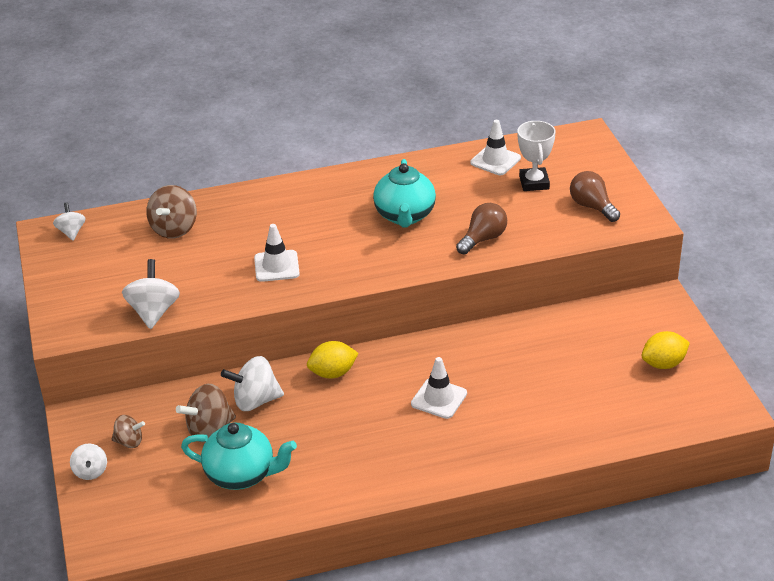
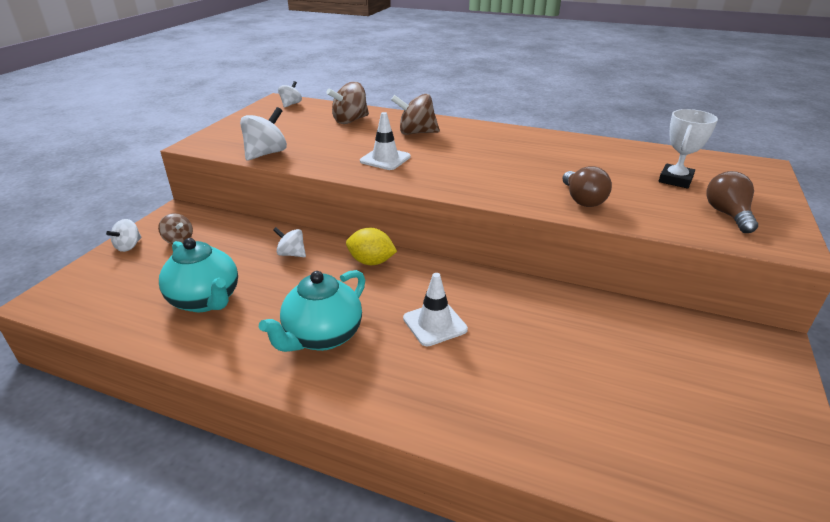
camera: 35 degrees right, 5 degrees down
brown spinning top [176,384,236,443] -> brown spinning top moved to [391,94,440,135]
white spinning top [221,356,284,411] -> white spinning top [273,227,306,257], size x0.61
turquoise teapot [373,159,436,227] -> turquoise teapot moved to [259,270,365,352]
brown light bulb [456,203,507,254] -> brown light bulb turned 90 degrees clockwise [562,166,612,207]
white traffic cone [470,120,521,175] -> none
yellow lemon [642,331,690,369] -> none

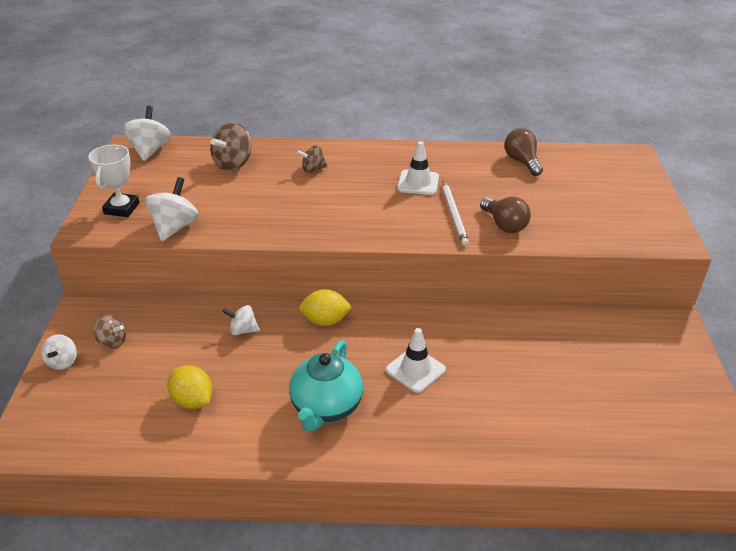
camera: 20 degrees left, 5 degrees up
turquoise teapot [159,238,238,312] -> yellow lemon [167,365,212,409]
white spinning top [278,81,302,108] -> white spinning top [122,106,171,161], size x1.65
white traffic cone [360,112,411,170] -> white traffic cone moved to [397,141,439,195]
brown spinning top [391,94,440,135] -> brown spinning top [297,145,327,173], size x0.61
white trophy [659,109,718,188] -> white trophy moved to [88,145,140,217]
brown light bulb [706,171,758,233] -> brown light bulb moved to [504,128,543,176]
none -> white pencil [442,181,469,246]

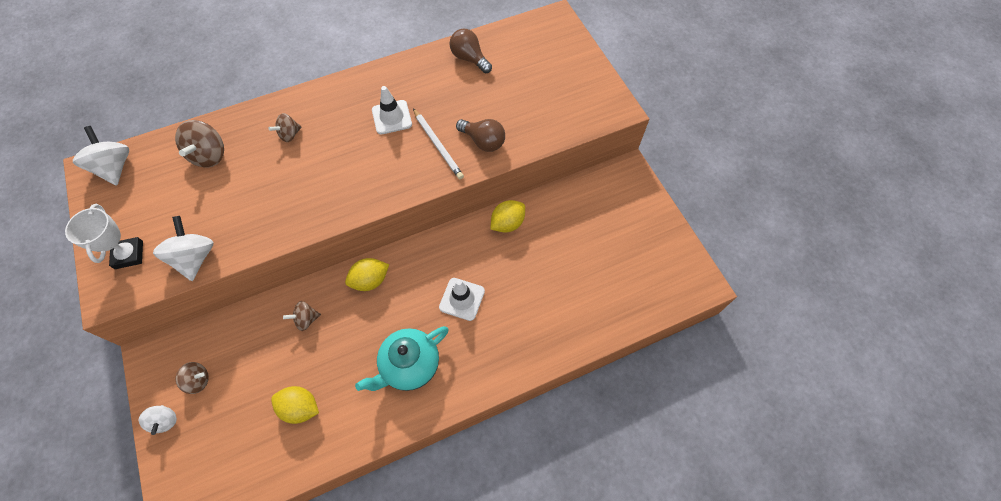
camera: 25 degrees left, 25 degrees up
white spinning top [223,305,260,336] -> brown spinning top [283,301,321,331]
turquoise teapot [289,340,363,432] -> turquoise teapot turned 60 degrees clockwise [355,326,449,391]
none -> yellow lemon [491,200,525,232]

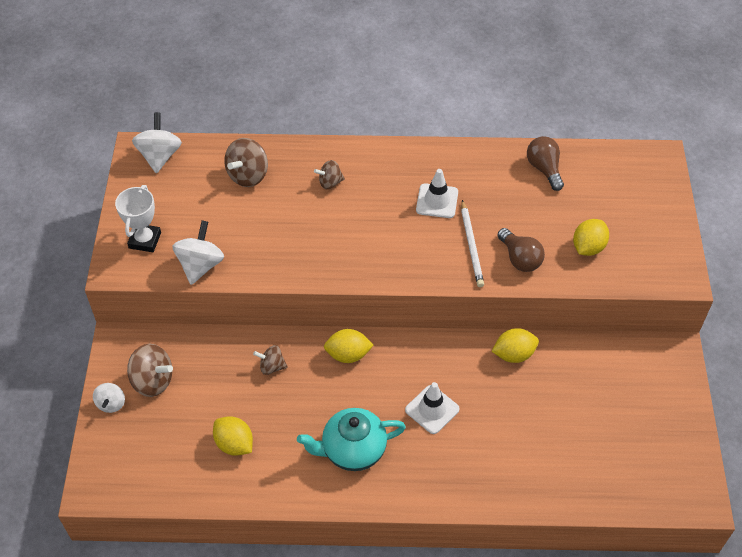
camera: 25 degrees right, 10 degrees down
brown spinning top [176,362,209,394] -> brown spinning top [127,344,173,397], size x1.65
none -> yellow lemon [573,219,609,256]

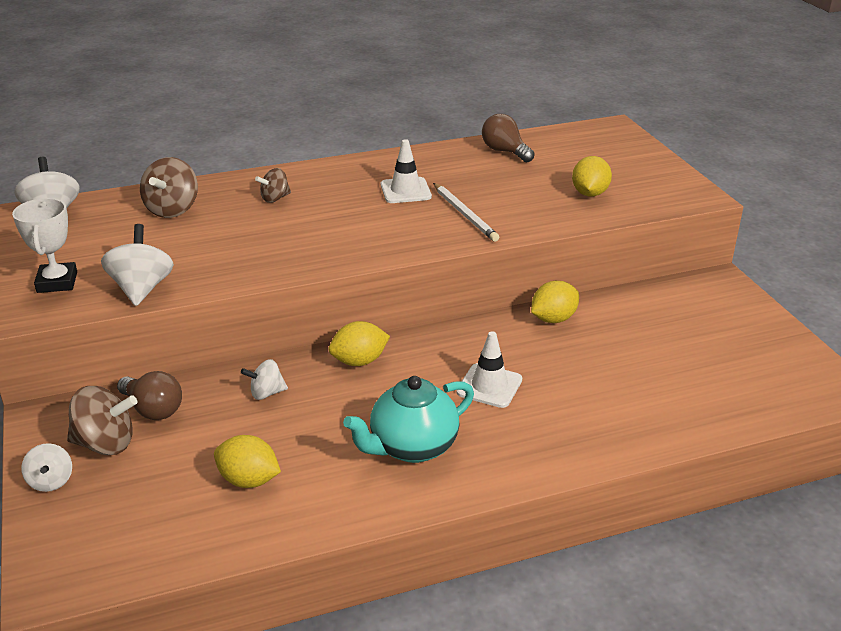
camera: 20 degrees left, 20 degrees down
brown spinning top [253,345,288,375] -> white spinning top [241,359,288,400]
brown light bulb [497,228,545,272] -> brown light bulb moved to [117,371,182,420]

